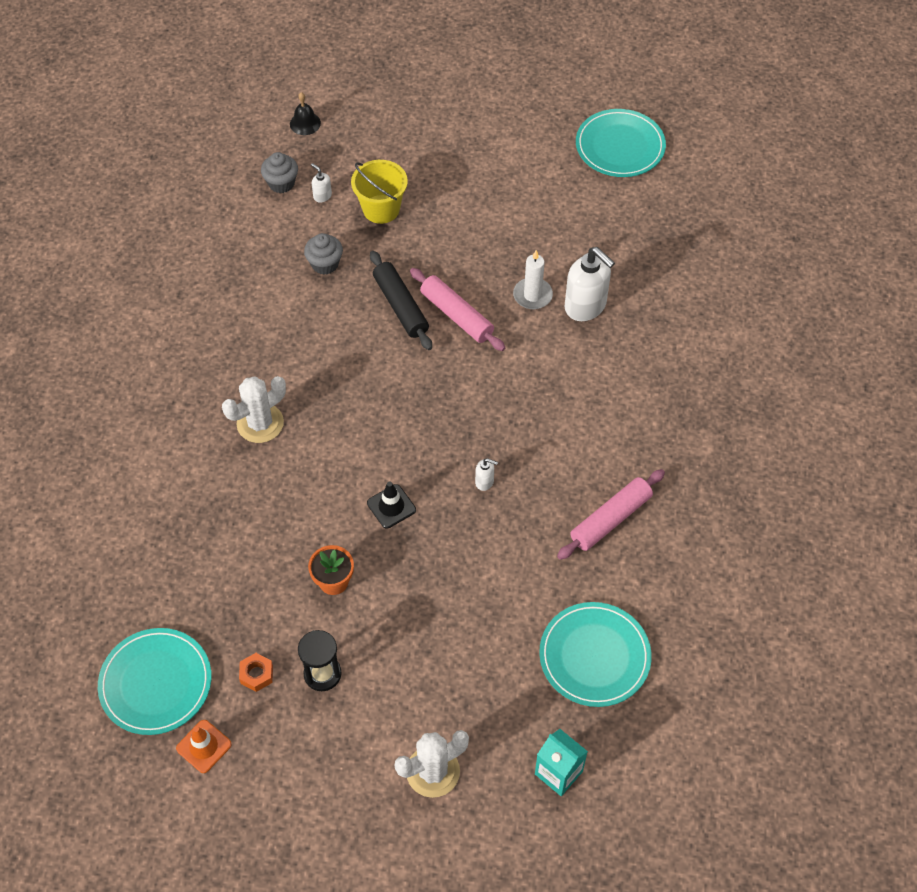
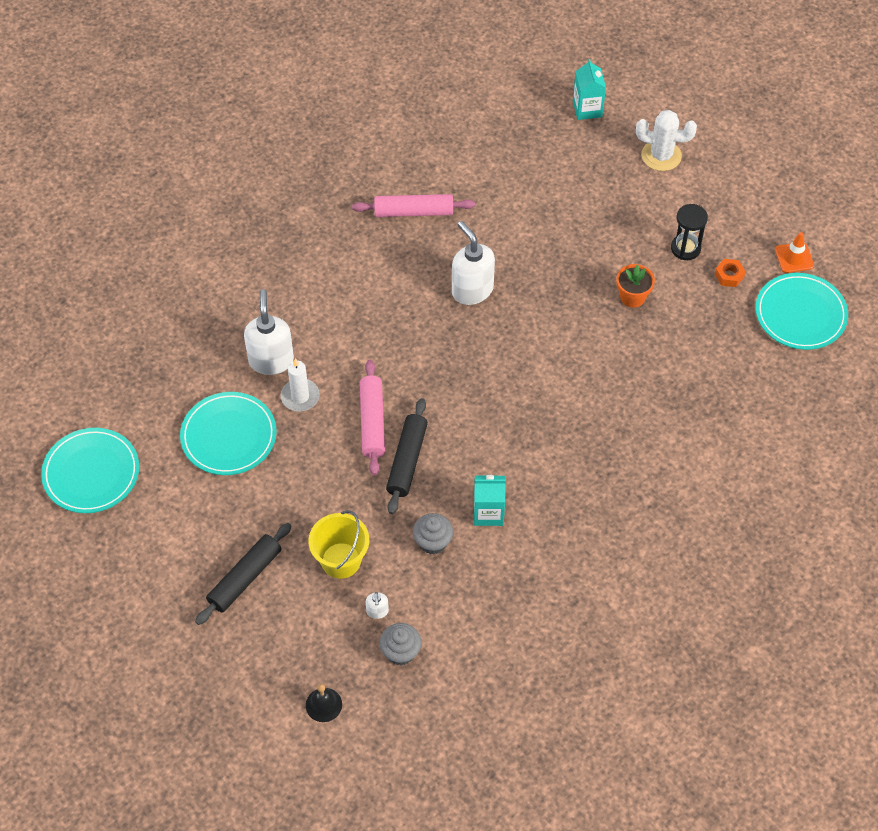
camera: 140 degrees left, 0 degrees up
white cactus [222,376,286,443] -> none
black traffic cone [367,482,416,529] -> none
white soap dispenser [475,458,498,491] -> white soap dispenser [452,221,495,305], size x2.22
turquoise plate [539,602,652,707] -> turquoise plate moved to [180,392,277,475]
none -> black rolling pin [195,523,292,625]
none -> turquoise carton [474,475,506,526]

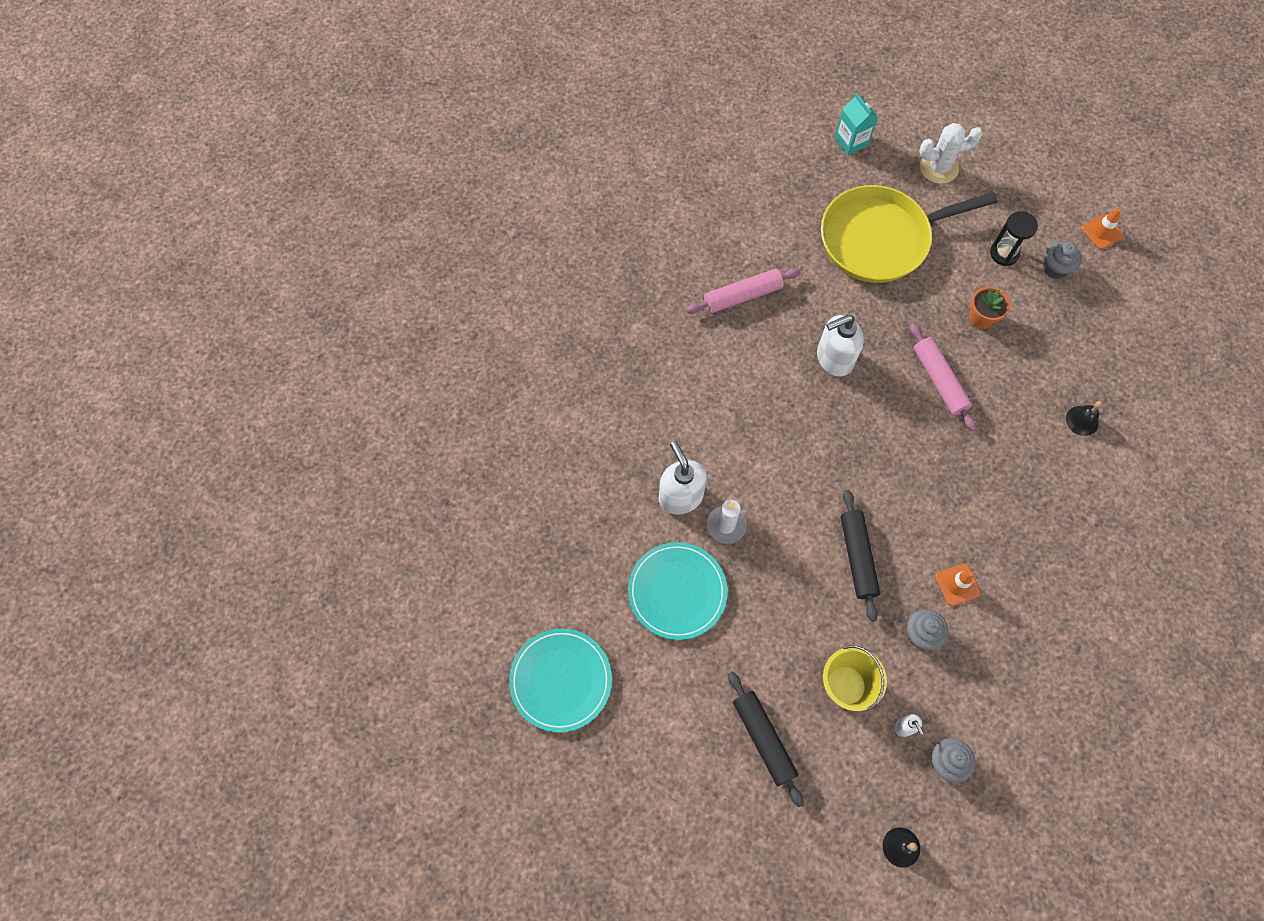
camera: 20 degrees left, 10 degrees up
black rolling pin [195,523,292,625] -> black rolling pin turned 45 degrees counterclockwise [728,671,804,807]
pink rolling pin [360,360,385,475] -> pink rolling pin moved to [910,323,977,431]
white soap dispenser [452,221,495,305] -> white soap dispenser turned 60 degrees counterclockwise [817,315,864,377]
turquoise carton [474,475,506,526] -> orange traffic cone [935,563,981,606]
orange nut [715,259,746,287] -> grey cupcake [1043,241,1082,279]
turquoise plate [756,273,848,350] -> none
none -> yellow pan [821,185,998,283]
none -> black bell [1066,401,1103,436]

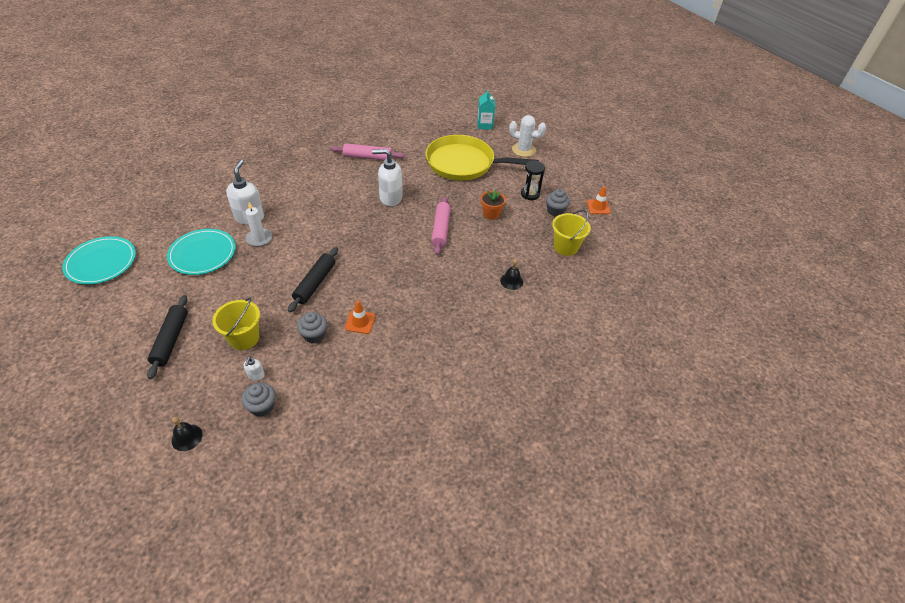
camera: 25 degrees right, 20 degrees down
none -> yellow bucket [552,210,591,256]

